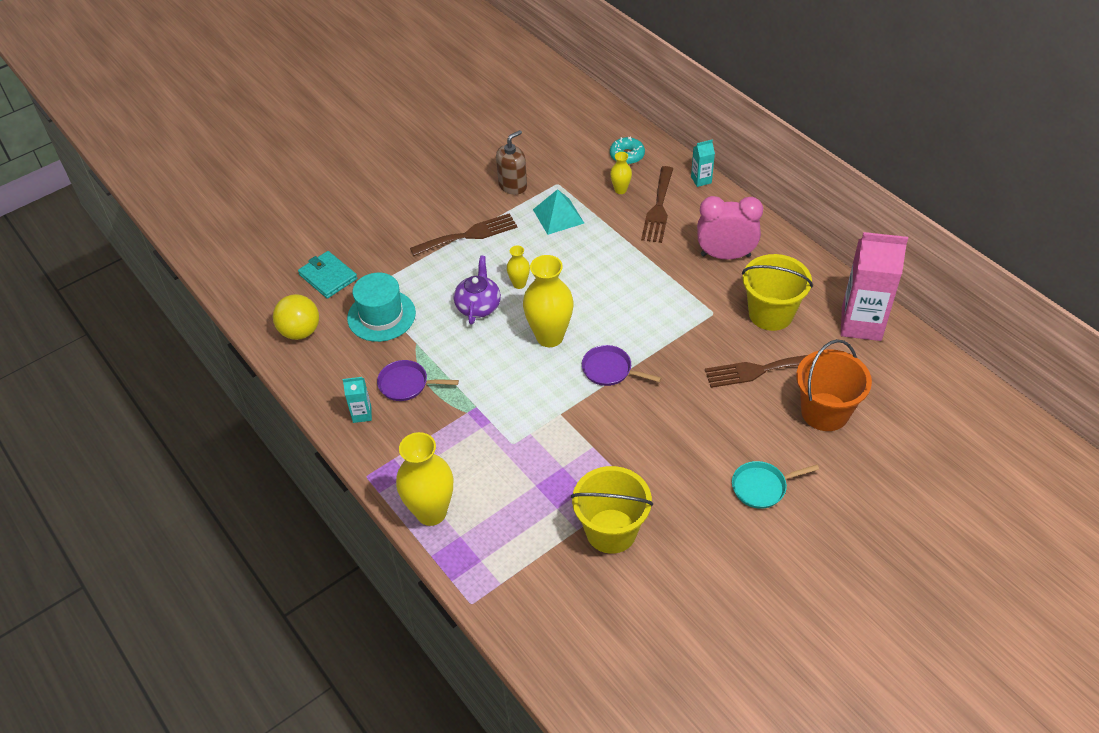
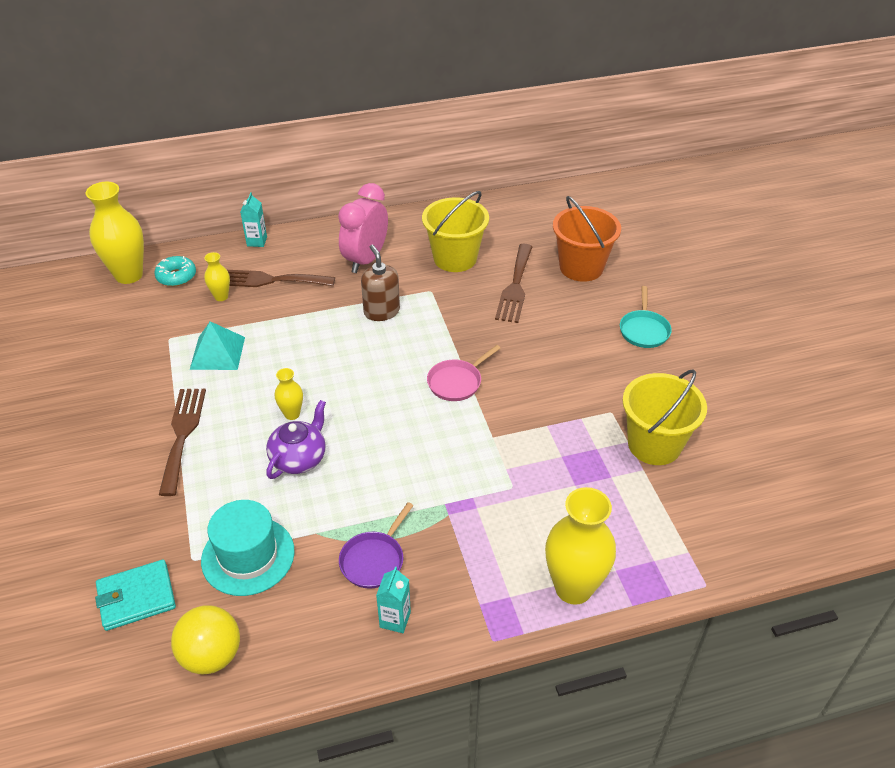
camera: 70 degrees left, 5 degrees down
purple teapot [454,256,501,325] -> purple teapot turned 90 degrees clockwise [266,400,326,479]
brown soap dispenser [496,130,527,195] -> brown soap dispenser moved to [361,245,400,321]
yellow vase [523,255,574,347] -> yellow vase moved to [86,182,144,284]
purple pan [582,345,661,386] -> pink pan [427,345,500,401]
brown fork [641,166,673,243] -> brown fork turned 150 degrees clockwise [227,270,335,287]
pink carton [841,232,908,341] -> none

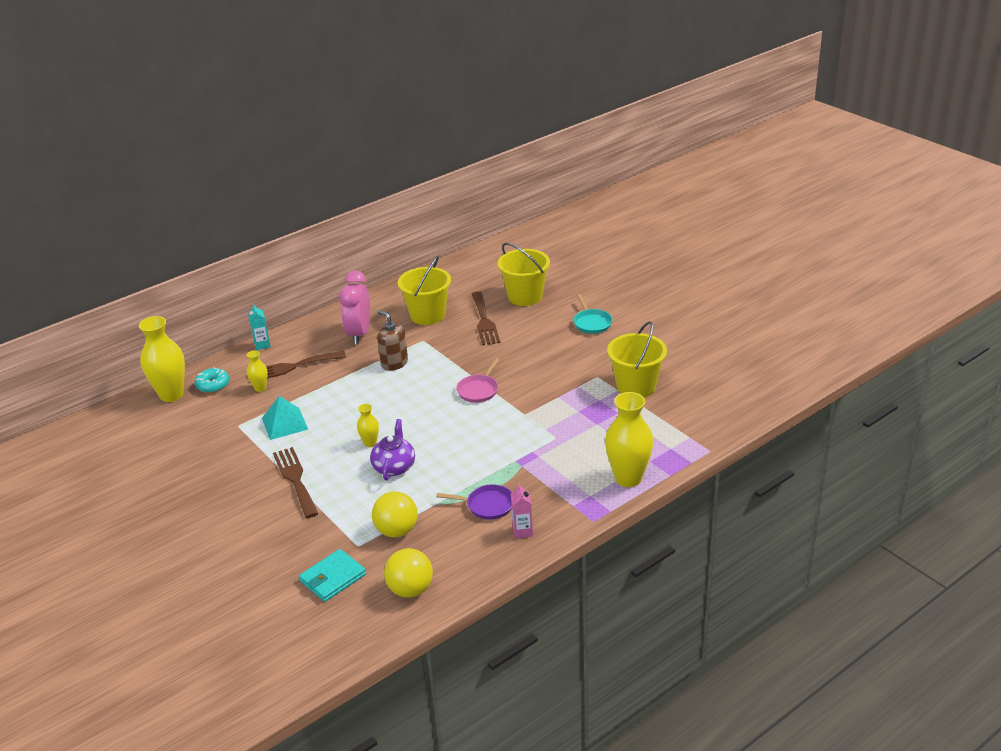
camera: 20 degrees left, 10 degrees down
turquoise hat [201,500,295,596] -> yellow ball [372,491,418,538]
purple pan [339,502,413,589] -> purple pan turned 90 degrees counterclockwise [436,484,512,519]
turquoise carton [376,567,411,633] -> pink carton [511,483,533,539]
orange bucket [553,196,621,282] -> yellow bucket [497,243,550,306]

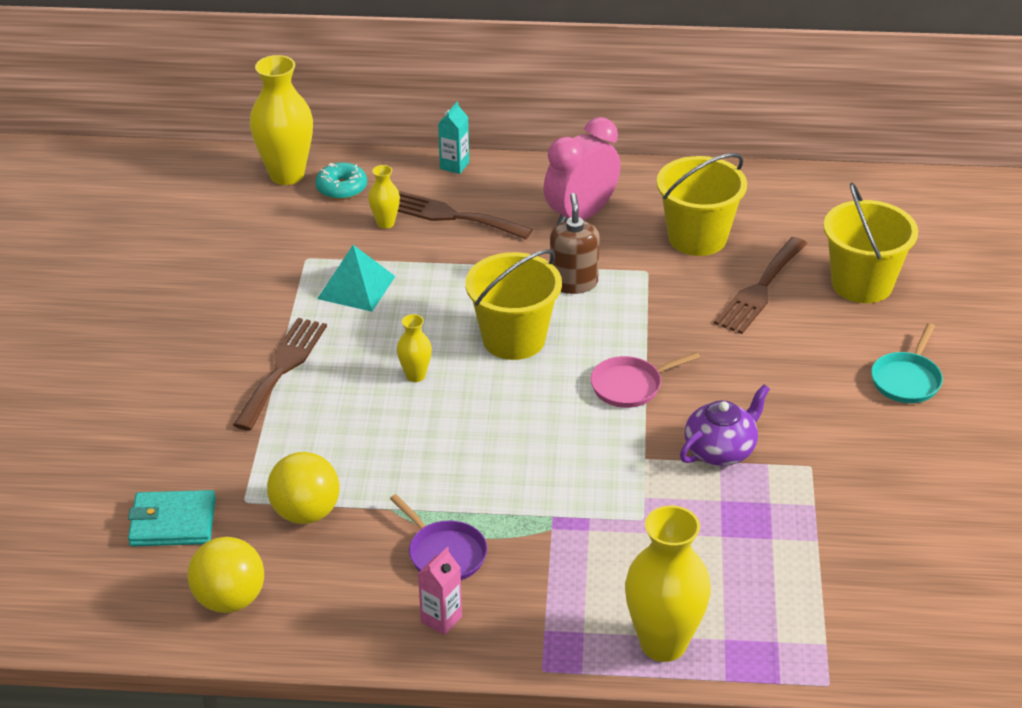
camera: 40 degrees right, 5 degrees up
purple teapot [370,419,415,481] -> purple teapot moved to [680,384,770,466]
yellow bucket [607,321,667,397] -> yellow bucket moved to [465,249,562,360]

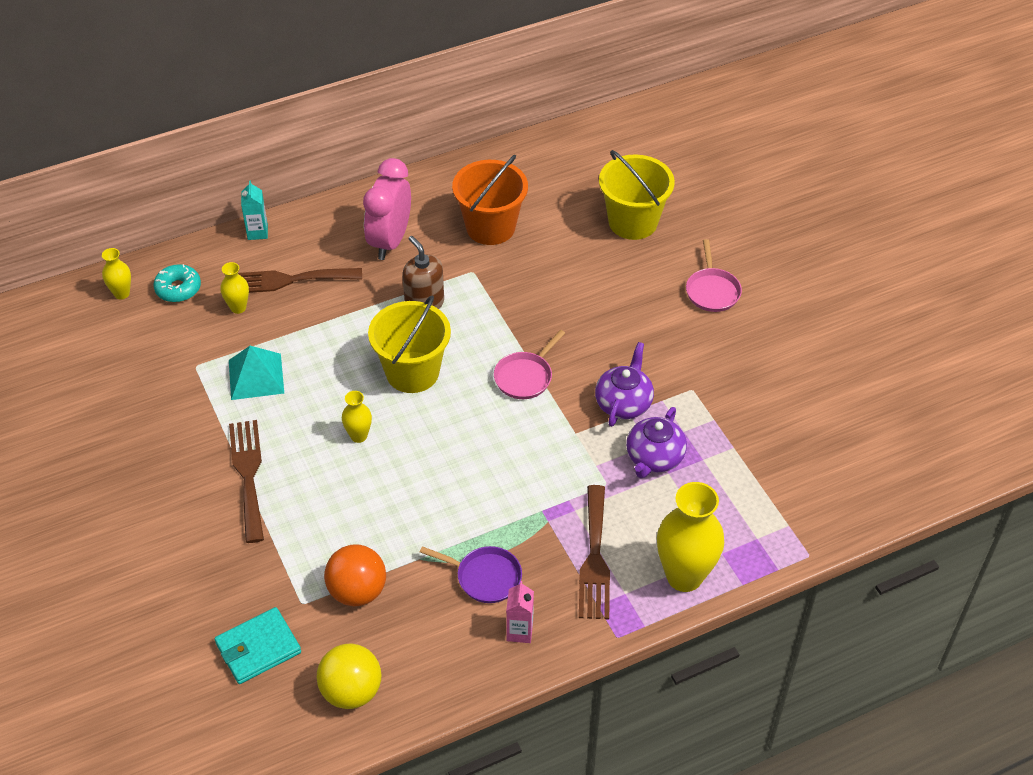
camera: 30 degrees left, 10 degrees up
yellow vase [250,55,313,185] -> yellow vase [102,248,131,299], size x0.49
yellow ball [267,452,339,524] -> orange ball [324,544,386,606]
yellow bucket [657,153,747,256] -> orange bucket [452,155,528,245]
brown fork [714,237,807,334] -> brown fork moved to [579,485,610,619]
turquoise pan [871,323,943,403] -> pink pan [686,239,742,312]
none -> purple teapot [626,407,687,478]

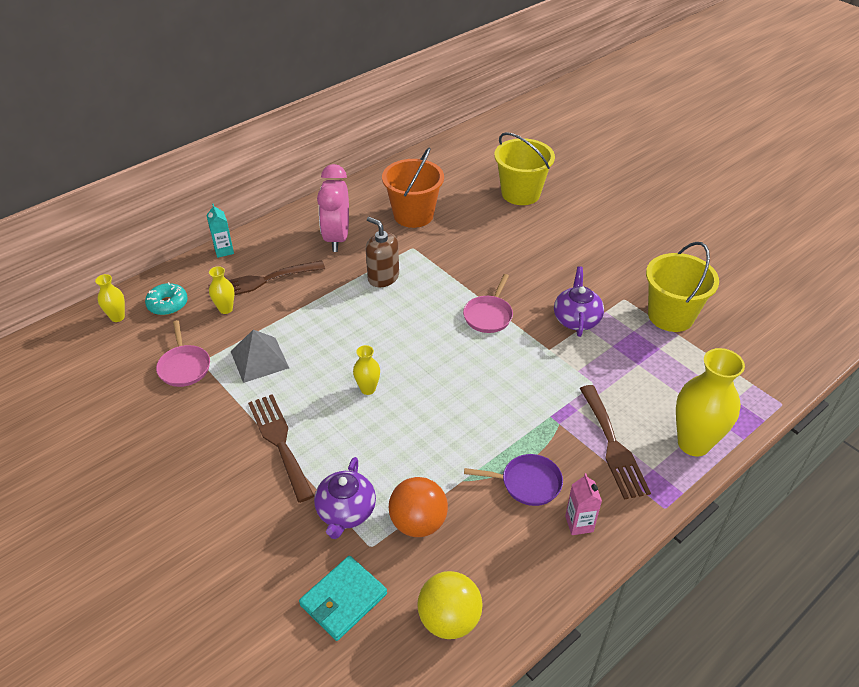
camera: 15 degrees left, 5 degrees down
turquoise pyramid [229,346,284,400] -> grey pyramid [231,330,289,383]
yellow bucket [368,296,451,393] -> yellow bucket moved to [646,242,719,332]
purple teapot [626,407,687,478] -> purple teapot moved to [314,457,376,539]
pink pan [686,239,742,312] -> pink pan moved to [156,320,210,387]

